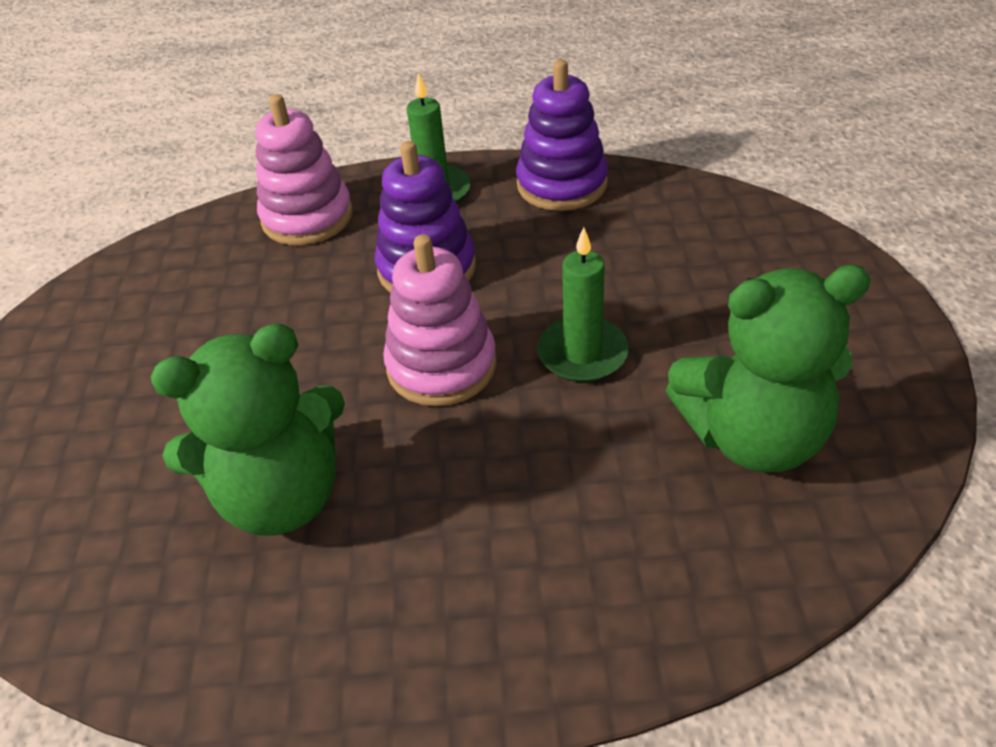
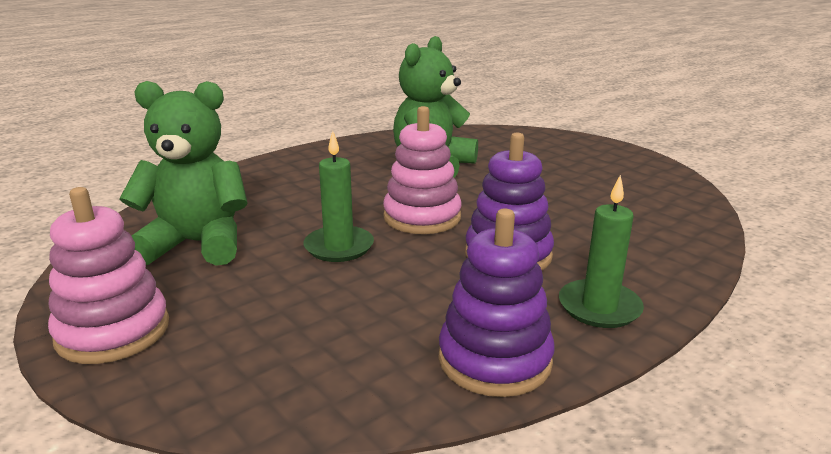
camera: 140 degrees right, 20 degrees down
pink stacking toy [255,94,353,245] -> pink stacking toy moved to [48,187,169,364]
green teddy bear [666,265,871,472] -> green teddy bear turned 45 degrees clockwise [119,81,248,266]

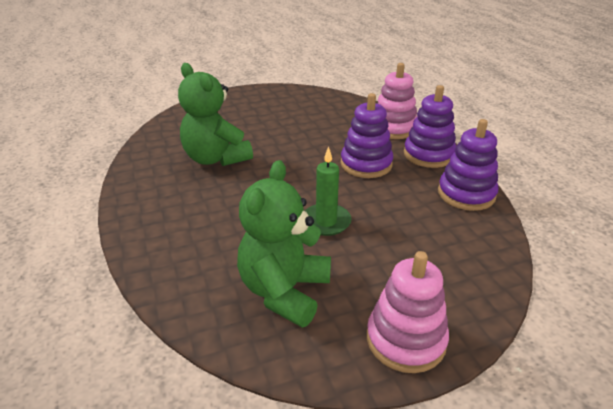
camera: 70 degrees left, 10 degrees up
pink stacking toy [383,106,462,234] -> pink stacking toy moved to [377,63,417,139]
green candle [559,175,644,328] -> purple stacking toy [404,85,456,168]

